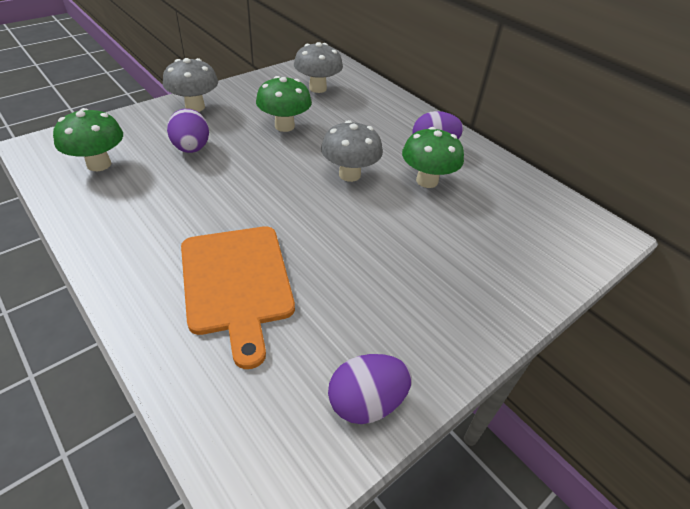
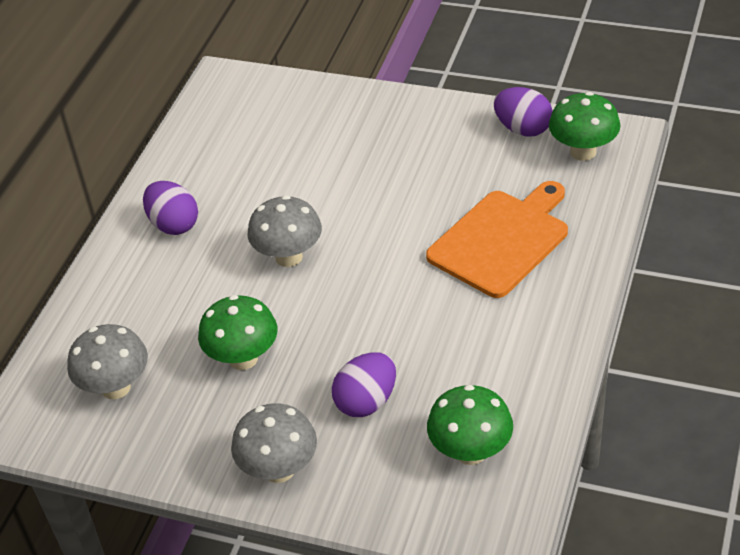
camera: 115 degrees left, 0 degrees up
green mushroom [402,127,464,188] -> green mushroom moved to [549,92,621,161]

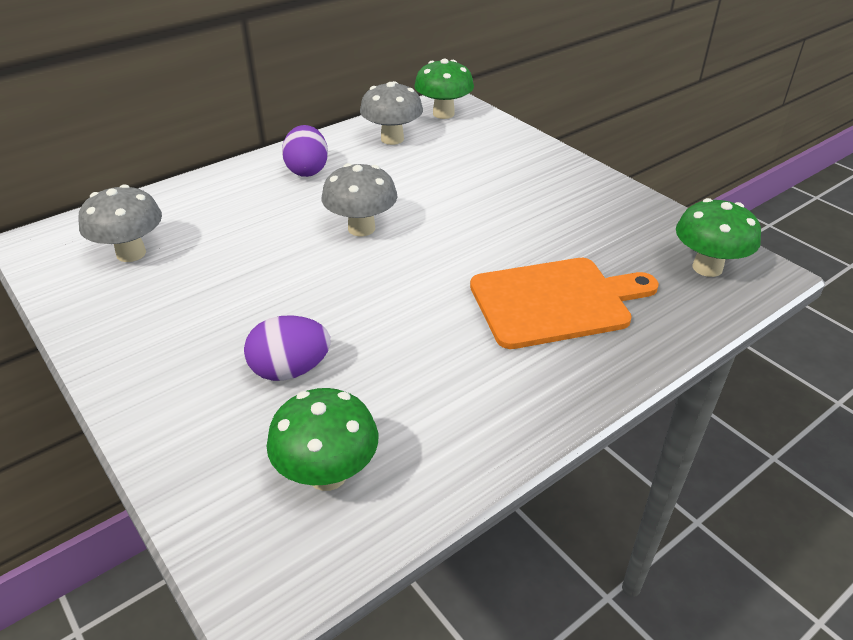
camera: 30 degrees right, 5 degrees down
green mushroom [198,295,277,370] -> green mushroom moved to [414,59,474,119]
grey mushroom [231,404,317,483] -> grey mushroom moved to [360,81,423,145]
purple egg [494,87,553,137] -> none

